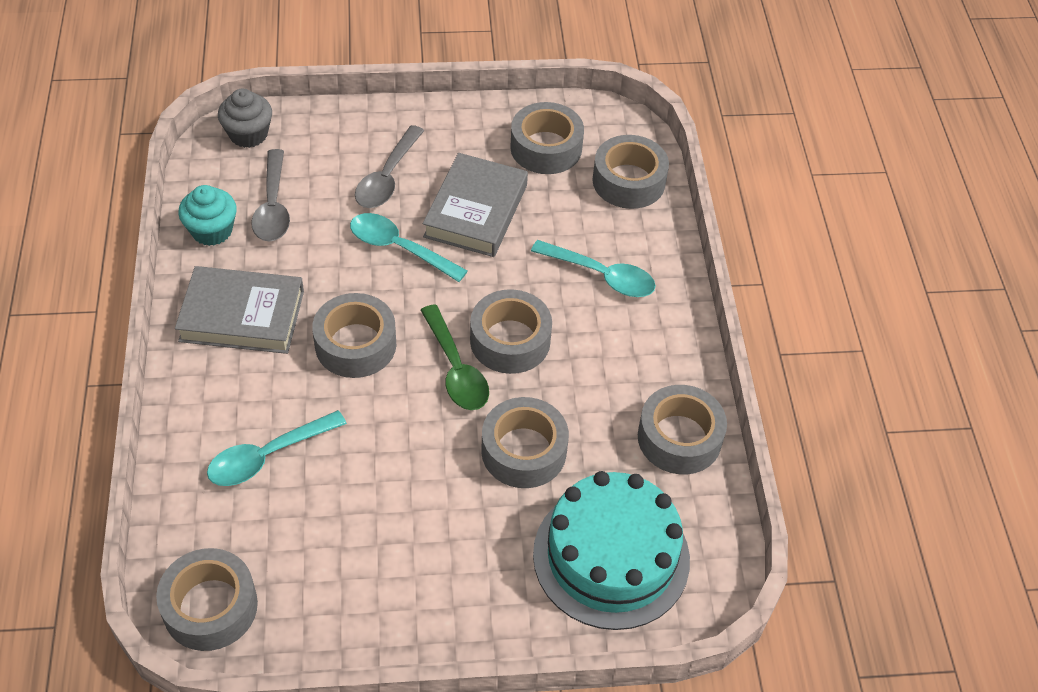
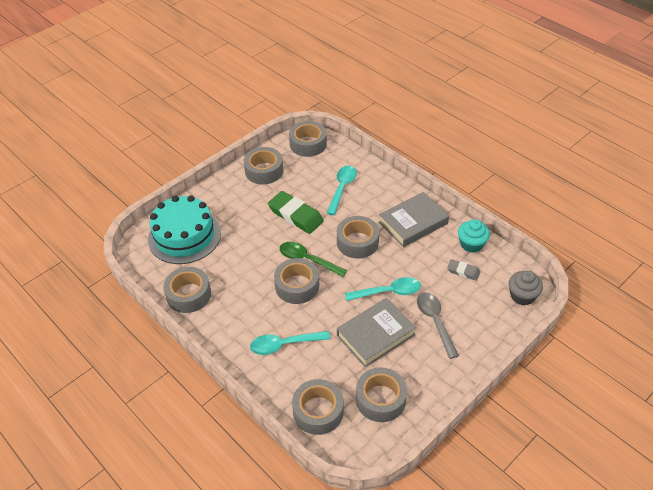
camera: 145 degrees right, 5 degrees down
grey spoon [251,149,290,242] -> grey eraser [447,259,480,281]
grey book [423,153,528,257] -> grey book turned 75 degrees clockwise [337,298,416,367]
grey tape [481,397,569,488] -> grey tape moved to [244,147,283,185]
none -> green eraser [268,191,324,234]

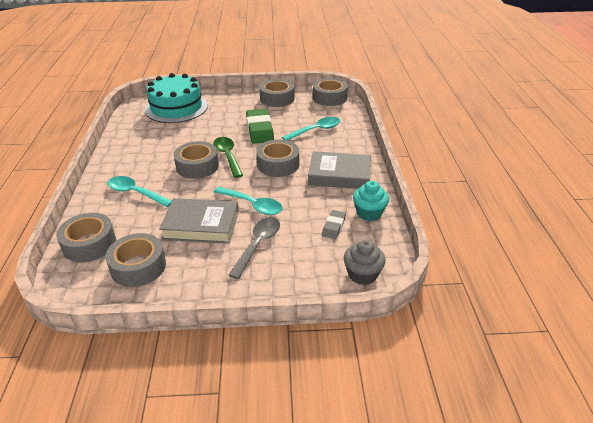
camera: 40 degrees right, 10 degrees down
grey tape [163,267,211,313] -> none
grey eraser [447,259,480,281] -> grey eraser turned 45 degrees clockwise [322,210,346,239]

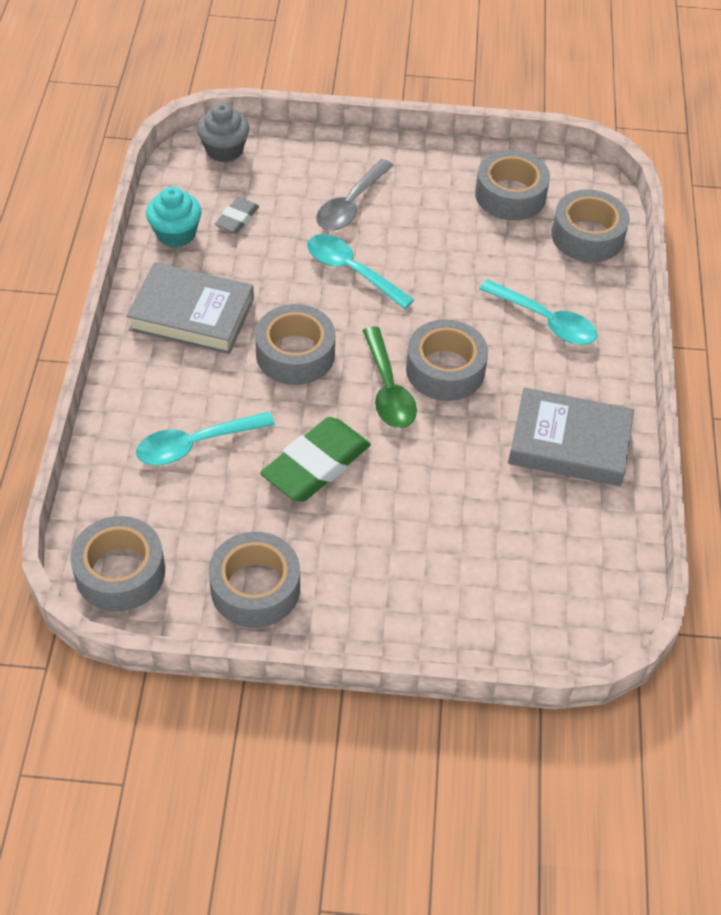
camera: 175 degrees left, 15 degrees up
turquoise cake [145,73,208,123] -> none
grey book [159,198,239,244] -> grey book moved to [508,387,634,486]
green eraser [246,109,274,144] -> green eraser turned 45 degrees clockwise [260,417,371,502]

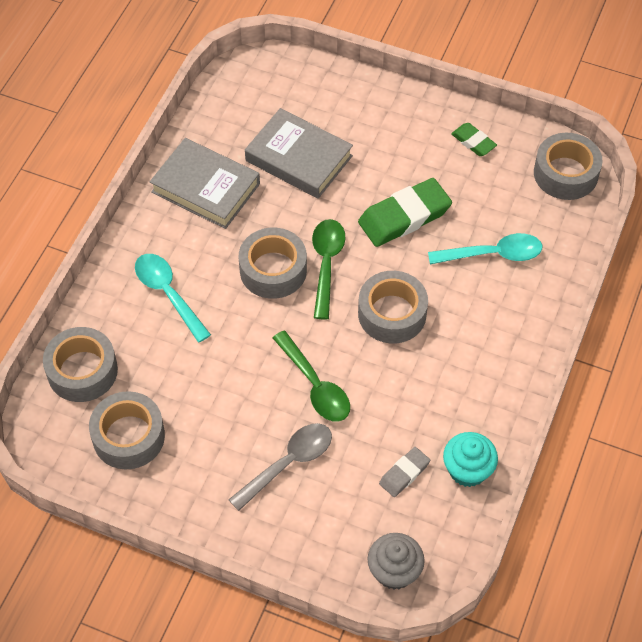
camera: 160 degrees left, 5 degrees up
grey book [126,262,254,354] -> grey book moved to [245,108,353,199]
grey tape [209,532,300,628] -> green eraser [451,123,497,156]
turquoise spoon [307,234,414,309] -> green spoon [273,331,350,422]

